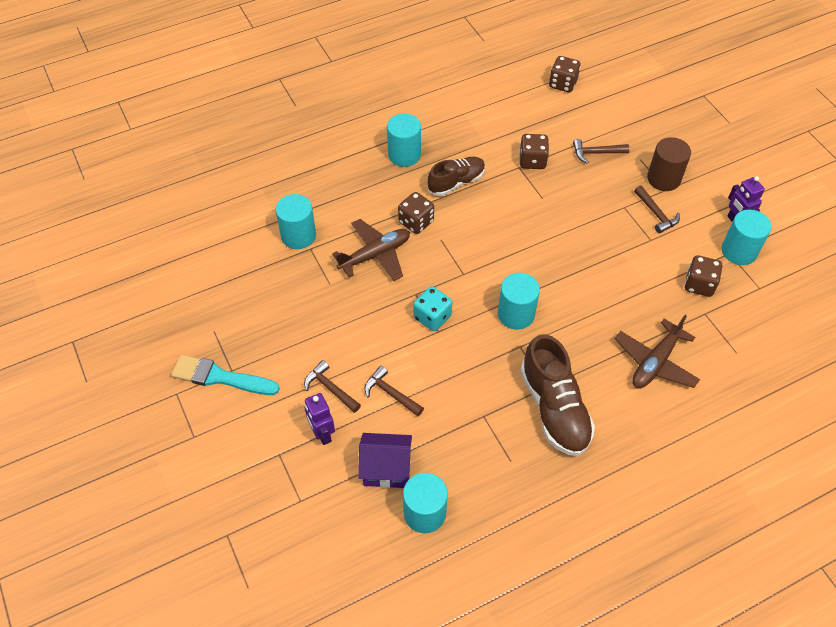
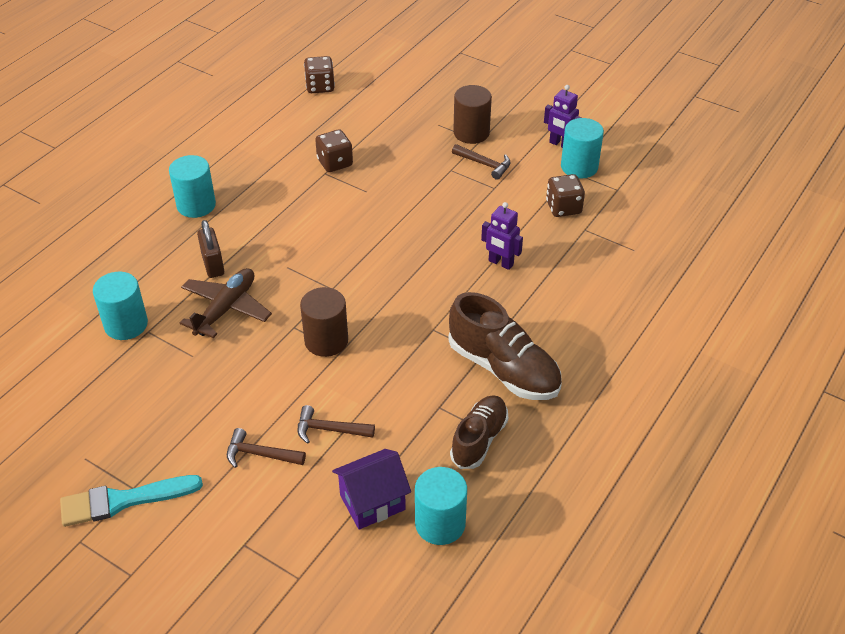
camera: 30 degrees left, 10 degrees down
purple robot [305,393,335,445] -> purple robot moved to [481,202,523,270]
brown dice [398,192,434,234] -> none
turquoise dice [414,286,452,331] -> brown cylinder [300,287,348,357]
brown shoe [428,157,485,196] -> brown shoe moved to [450,395,508,469]
turquoise cylinder [498,273,540,330] -> none
brown hammer [573,139,629,164] -> none
brown plane [615,315,700,389] -> none
none -> brown padlock [197,220,224,278]

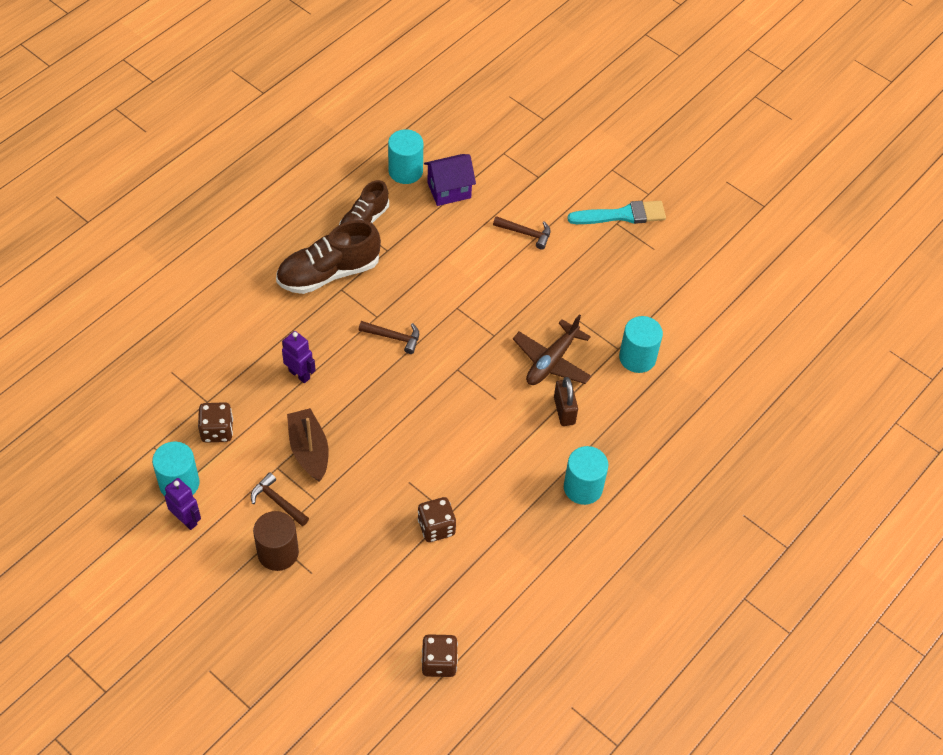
camera: 175 degrees left, 10 degrees up
brown hammer [297,405,375,444] -> brown hammer moved to [359,321,419,354]
brown cylinder [300,287,348,357] -> none
brown shoe [448,292,562,400] -> brown shoe turned 75 degrees counterclockwise [276,220,381,294]
none -> brown boat [287,408,329,482]

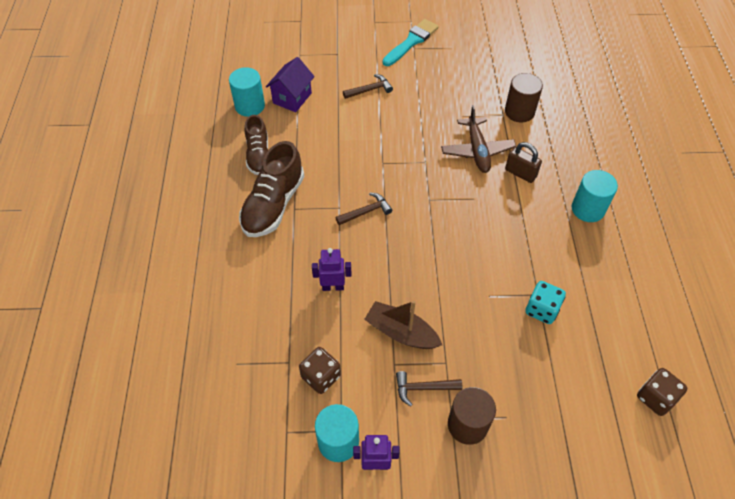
camera: 40 degrees left, 0 degrees up
brown dice [418,497,456,542] -> turquoise dice [525,281,566,324]
turquoise cylinder [619,316,663,373] -> brown cylinder [505,73,543,122]

